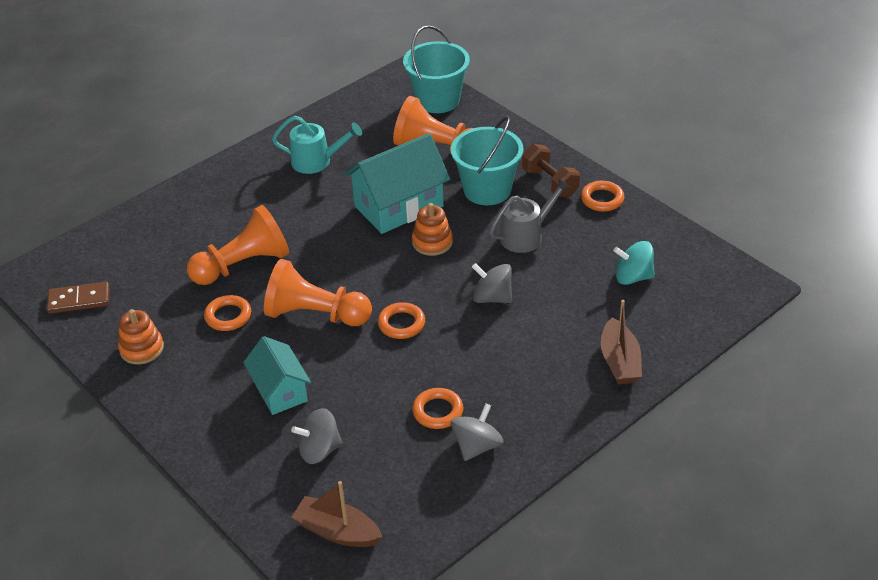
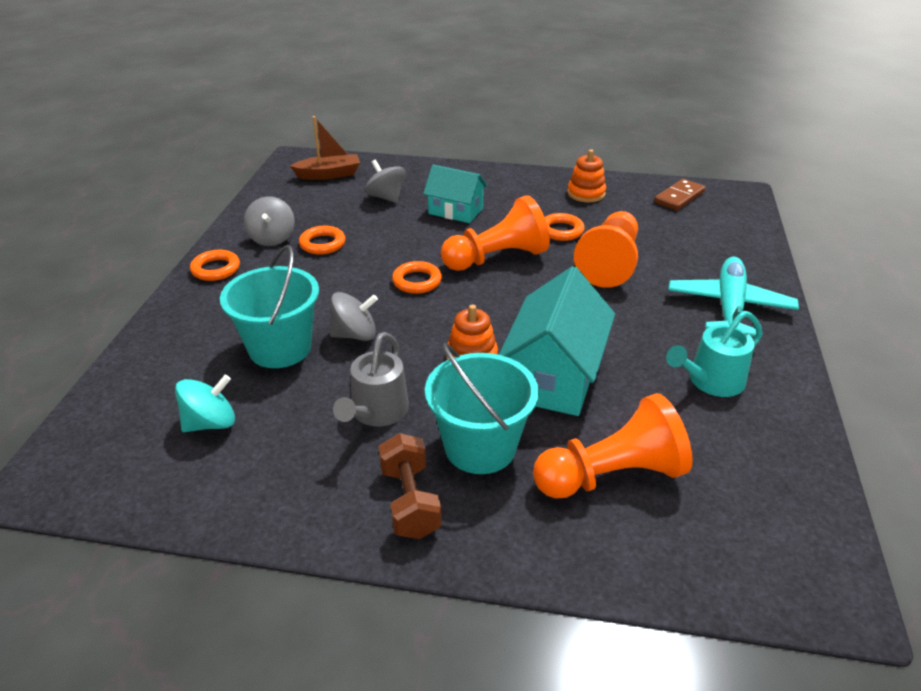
camera: 140 degrees right, 5 degrees down
grey spinning top [291,408,343,464] -> grey spinning top turned 75 degrees counterclockwise [365,159,405,203]
turquoise bucket [403,25,470,113] -> turquoise bucket moved to [220,245,319,368]
brown dumbbell [522,144,580,197] -> brown dumbbell turned 60 degrees clockwise [378,433,442,539]
orange ring [581,181,625,212] -> orange ring moved to [190,250,240,281]
brown boat [601,300,642,385] -> none
none -> turquoise plane [668,257,799,337]

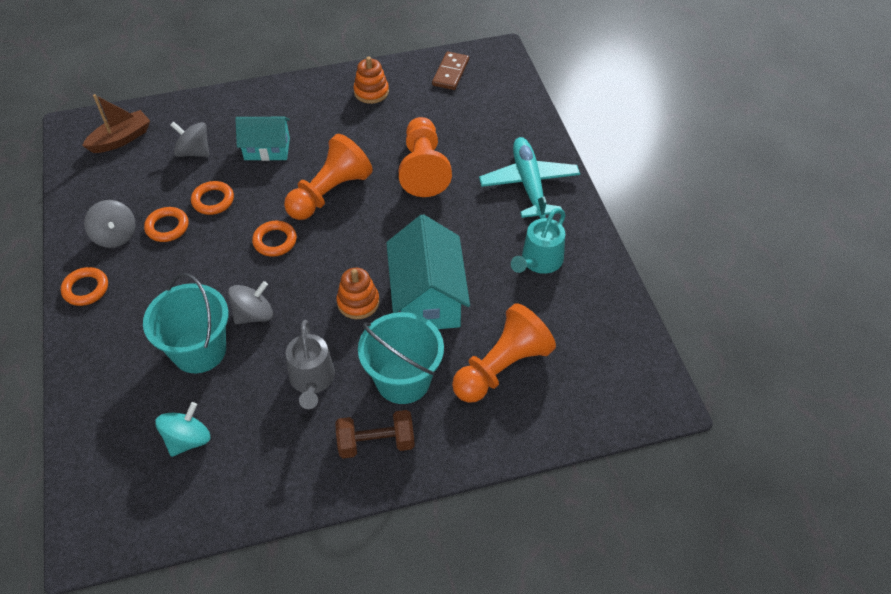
camera: 25 degrees left, 15 degrees up
brown dumbbell [378,433,442,539] -> brown dumbbell turned 60 degrees counterclockwise [336,410,415,458]
orange ring [545,213,585,241] -> orange ring moved to [191,181,234,215]

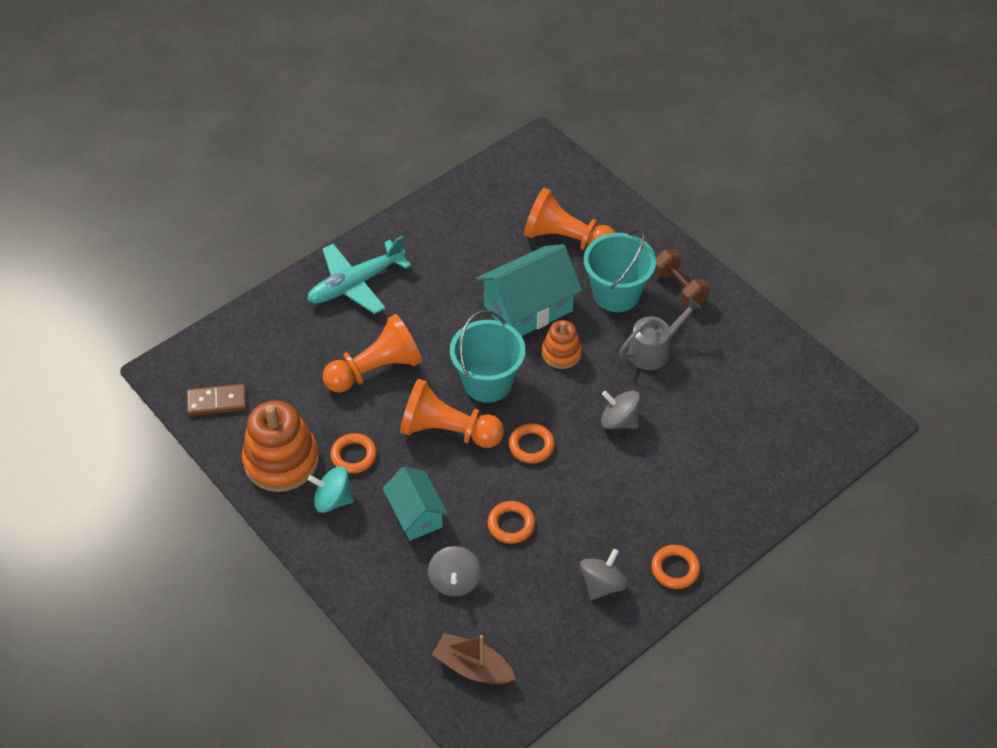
camera: 115 degrees left, 0 degrees up
turquoise bucket [143,273,229,373] -> turquoise bucket moved to [450,310,525,403]
orange ring [144,207,189,242] -> orange ring moved to [330,433,377,474]
turquoise spinning top [155,402,211,457] -> turquoise spinning top moved to [308,466,354,513]
orange stacking toy [353,57,389,104] -> orange stacking toy [242,401,319,492], size x1.78
turquoise watering can [511,208,565,274] -> none

